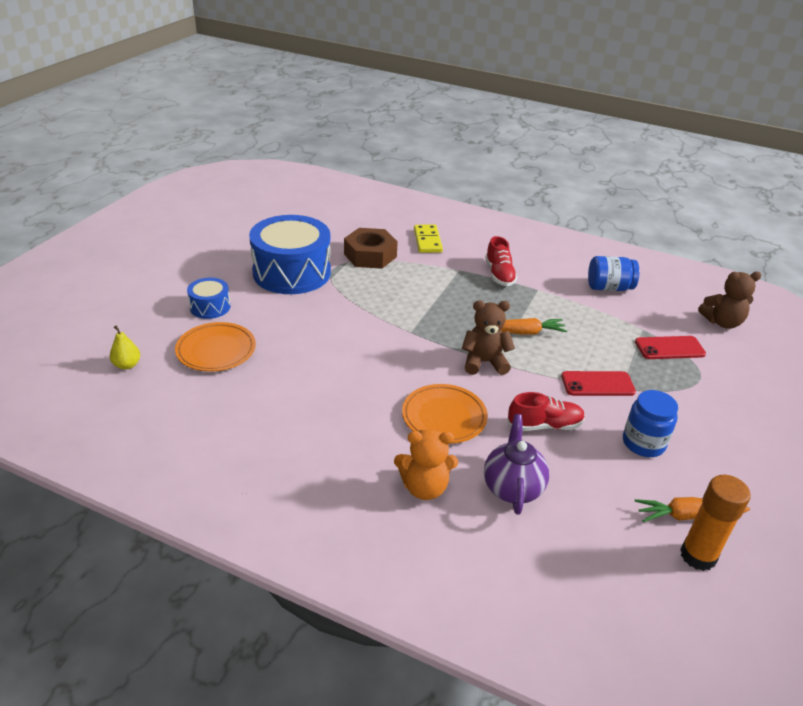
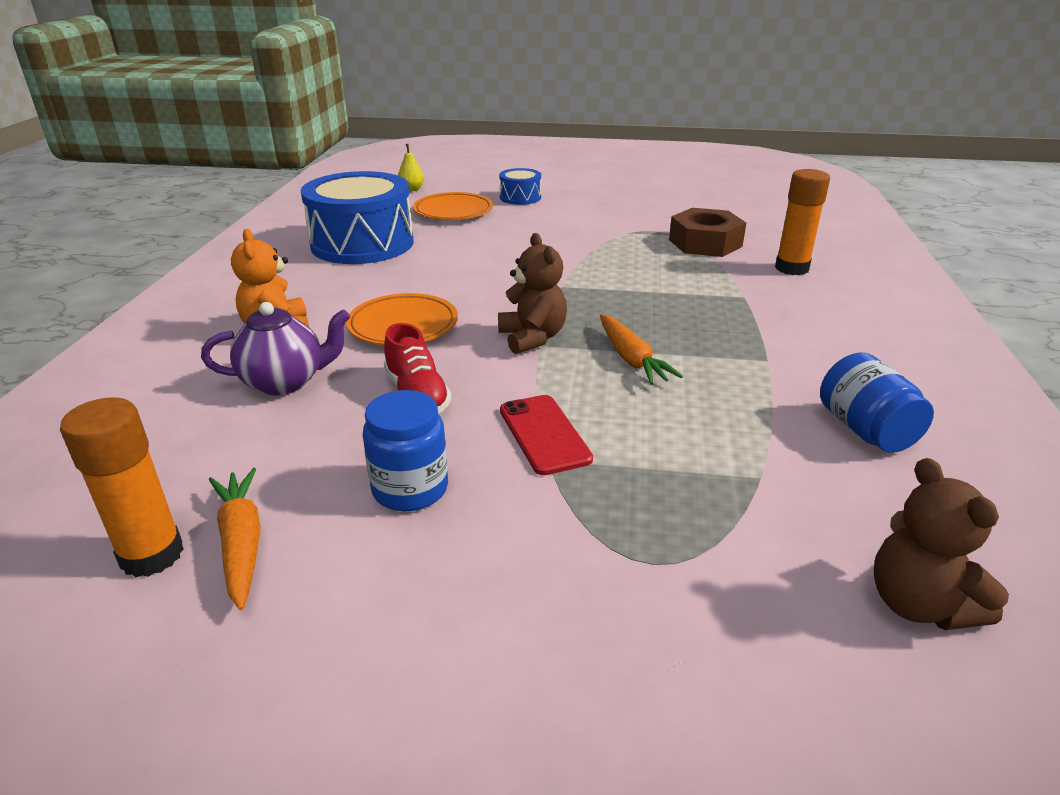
camera: 75 degrees right, 5 degrees down
blue drum [249,215,331,294] -> blue drum moved to [301,171,414,264]
yellow domino [414,225,443,253] -> orange glue stick [775,169,830,275]
red shoe [485,236,517,286] -> none
red phone [635,336,706,359] -> none

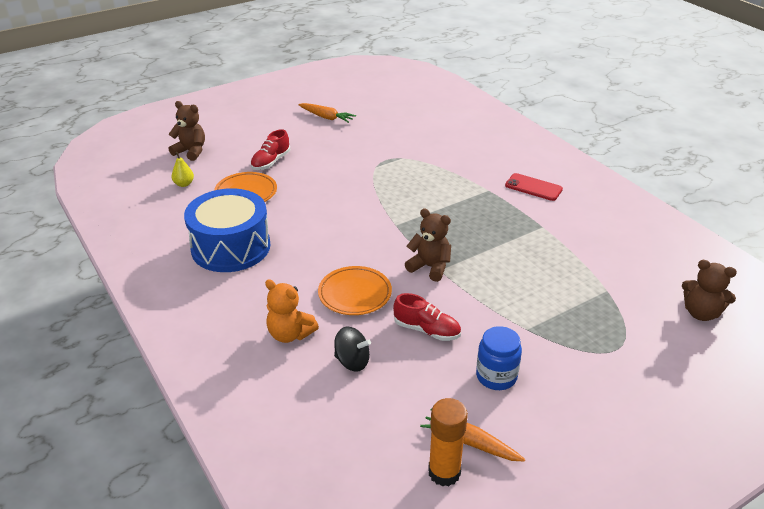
camera: 40 degrees left, 5 degrees up
purple teapot [201,302,350,395] -> black spinning top [334,327,371,371]
blue drum [499,168,541,205] -> red shoe [250,129,290,170]
red phone [500,395,593,475] -> red phone moved to [505,173,563,201]
orange carrot [600,314,683,385] -> orange carrot moved to [298,103,356,123]
brown nut [669,208,746,257] -> none
orange glue stick [775,169,830,275] -> none
blue jar [820,353,934,453] -> none
none -> brown teddy bear [169,101,205,161]

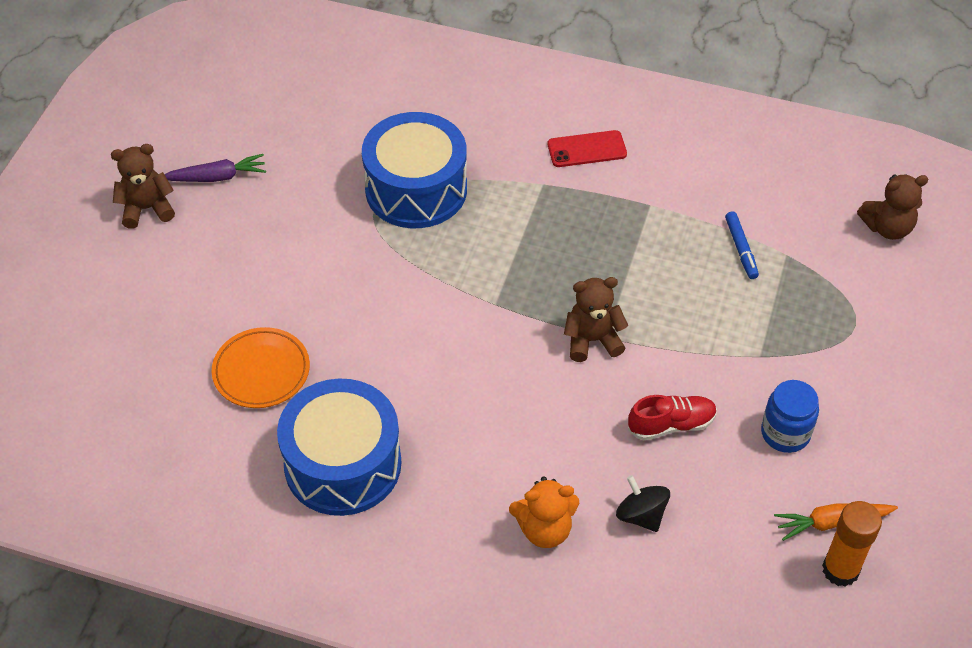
camera: 40 degrees left, 15 degrees up
brown teddy bear [169,101,205,161] -> brown teddy bear moved to [111,144,175,229]
yellow pear [171,152,194,187] -> none
red shoe [250,129,290,170] -> none
orange carrot [298,103,356,123] -> purple carrot [164,154,266,182]
orange plate [318,266,392,315] -> none
black spinning top [334,327,371,371] -> black spinning top turned 105 degrees counterclockwise [616,475,670,532]
none -> blue drum [362,112,467,228]
none -> blue marker [725,211,759,279]

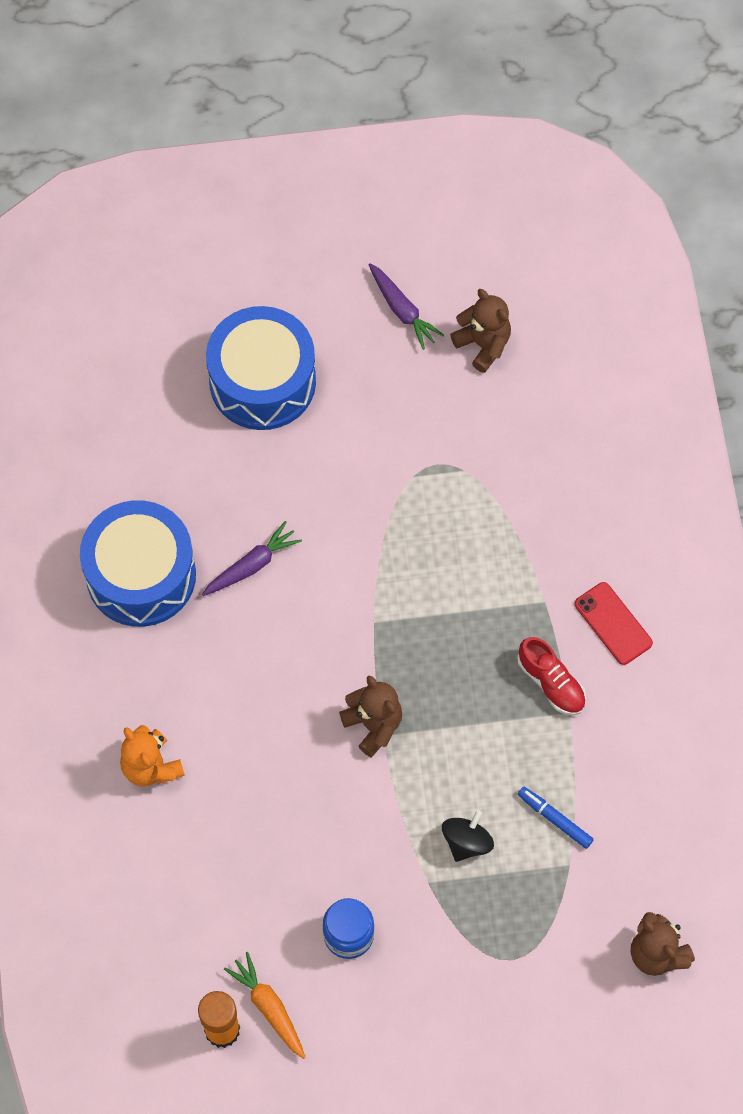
camera: 65 degrees right, 15 degrees up
brown teddy bear [111,144,175,229] -> brown teddy bear moved to [450,289,511,373]
orange plate [212,327,310,408] -> none
blue drum [362,112,467,228] -> blue drum moved to [206,306,316,430]
black spinning top [616,475,670,532] -> black spinning top moved to [442,810,494,862]
red shoe [628,395,717,440] -> red shoe moved to [517,637,586,715]
blue marker [725,211,759,279] -> blue marker turned 75 degrees clockwise [518,787,594,849]
none -> purple carrot [202,521,302,596]

